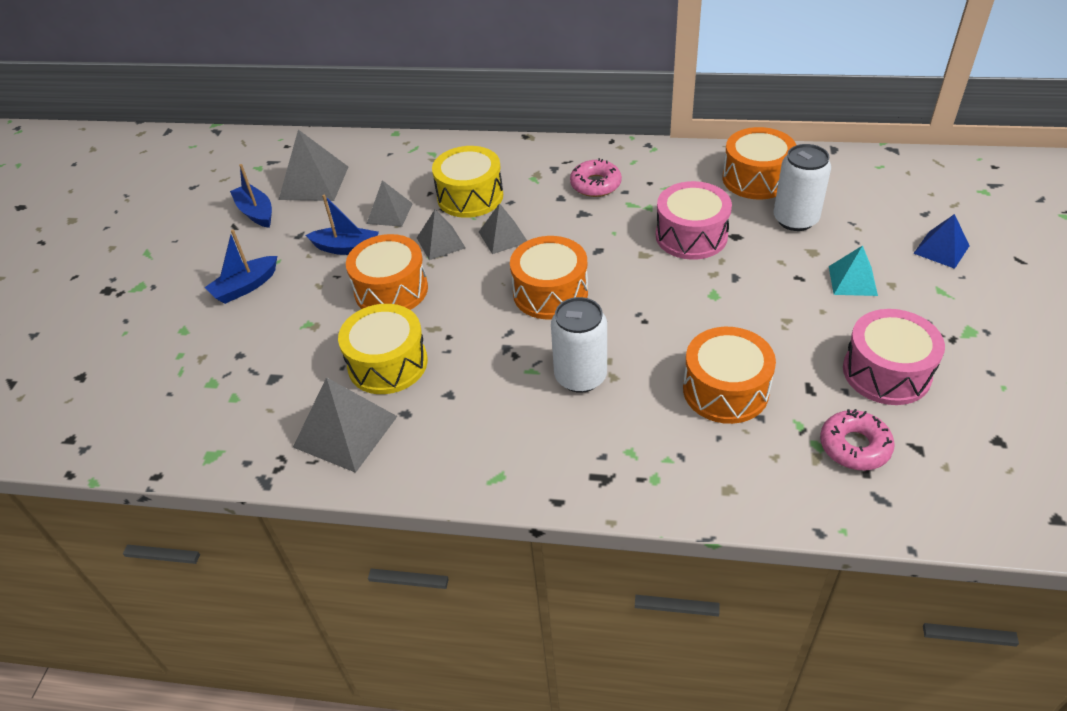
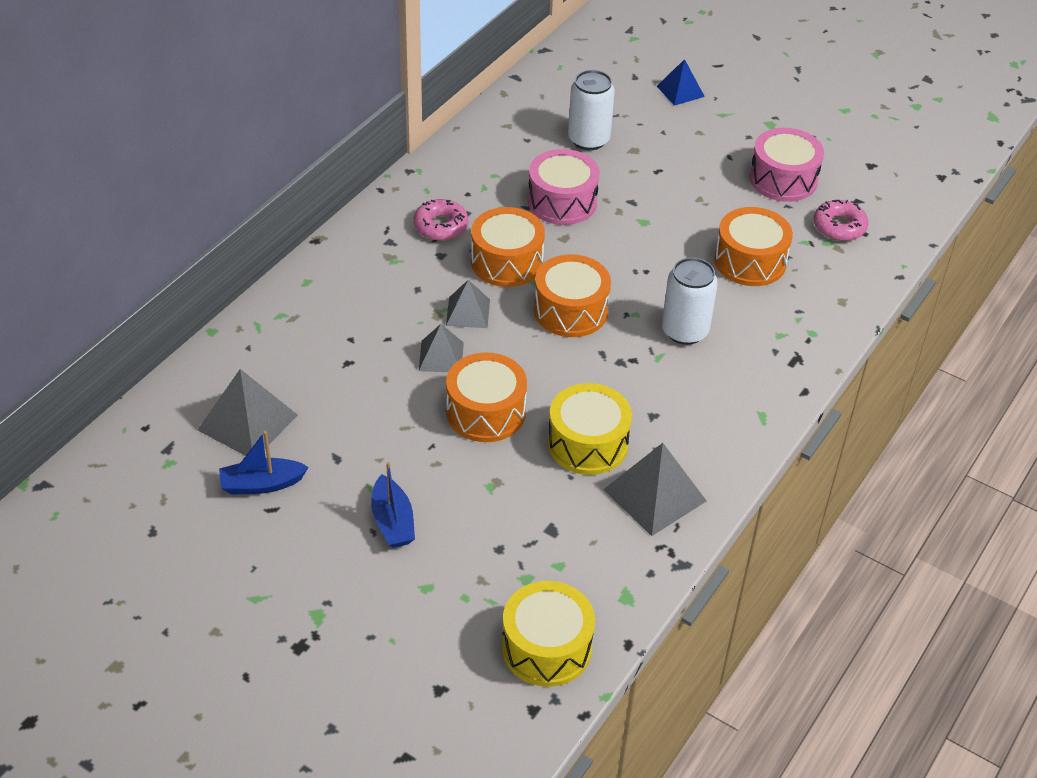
camera: 70 degrees left, 0 degrees up
blue boat [306,195,379,255] -> none
grey pyramid [367,180,413,227] -> none
yellow drum [432,146,503,218] -> yellow drum moved to [502,581,595,687]
orange drum [723,127,796,200] -> orange drum moved to [471,207,545,287]
turquoise pyramid [829,245,878,296] -> none

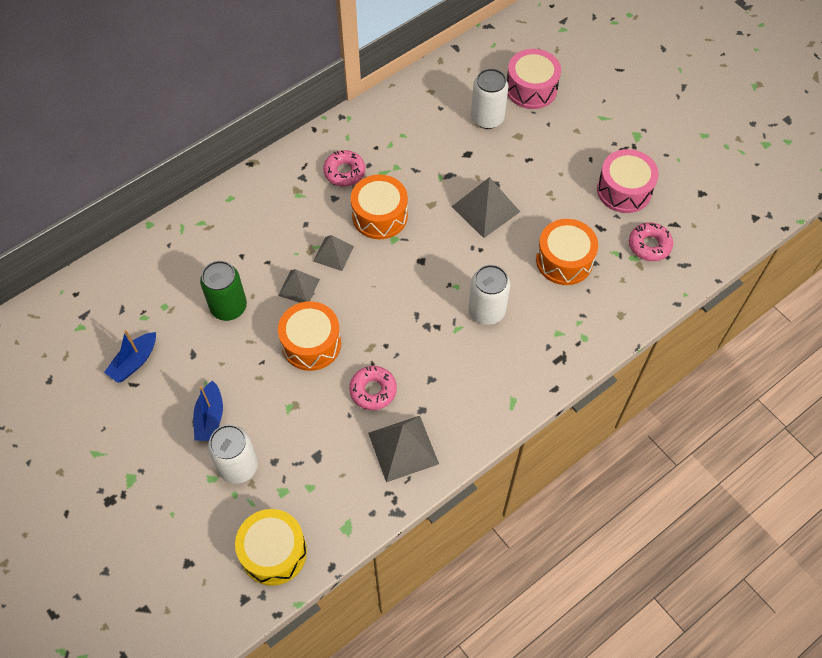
camera: 20 degrees right, 15 degrees up
grey pyramid [198,369,298,456] -> grey pyramid moved to [452,177,520,238]
blue boat [219,431,309,495] -> blue boat turned 60 degrees counterclockwise [104,330,156,383]
pink drum [528,149,600,225] -> pink drum moved to [507,49,561,109]
orange drum [534,254,611,337] -> none
yellow drum [548,383,632,475] -> pink donut [349,366,397,410]
blue pyramid [657,59,705,106] -> none
none -> green can [200,261,247,321]
none -> white can [208,425,258,484]

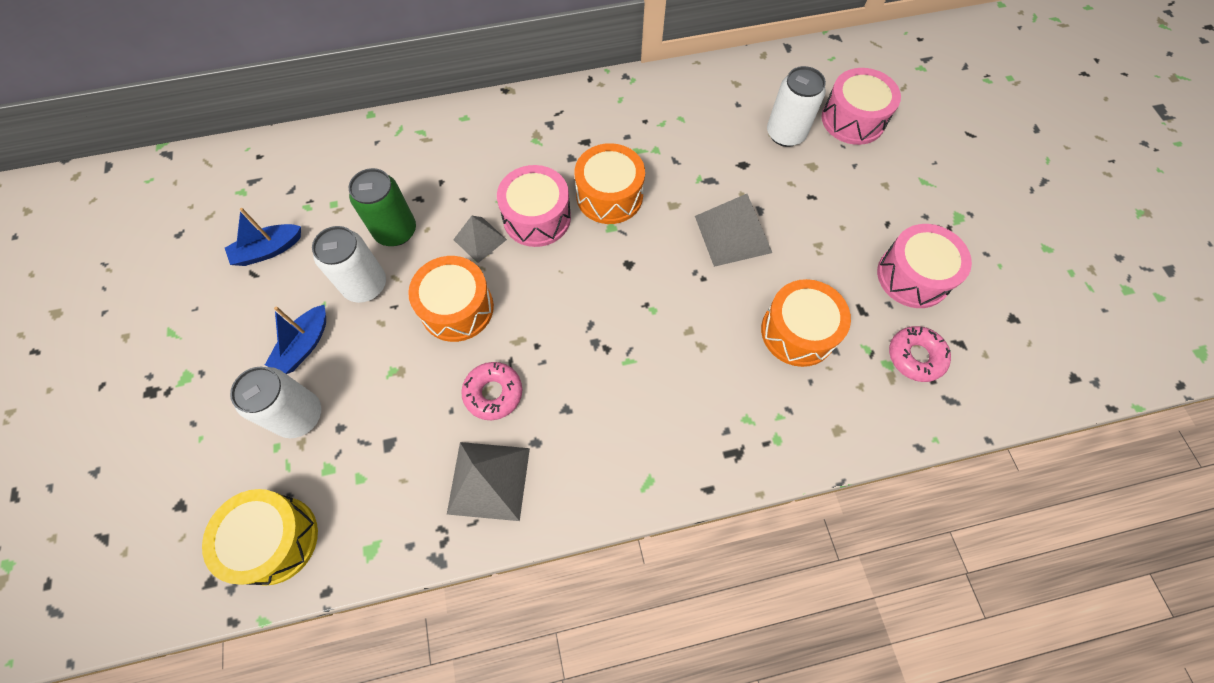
camera: 25 degrees right, 5 degrees up
grey pyramid [313,235,354,271] -> pink drum [497,165,571,247]
pink donut [323,150,365,187] -> none
white can [468,265,510,325] -> white can moved to [312,226,386,303]

